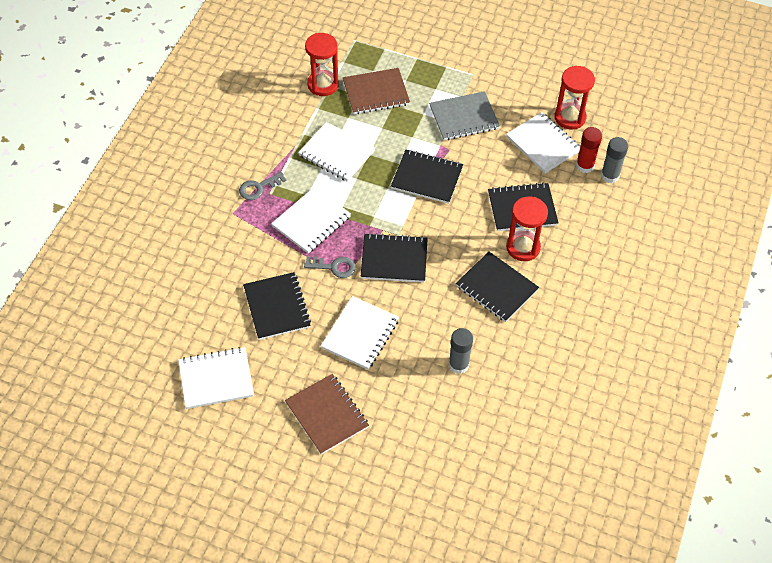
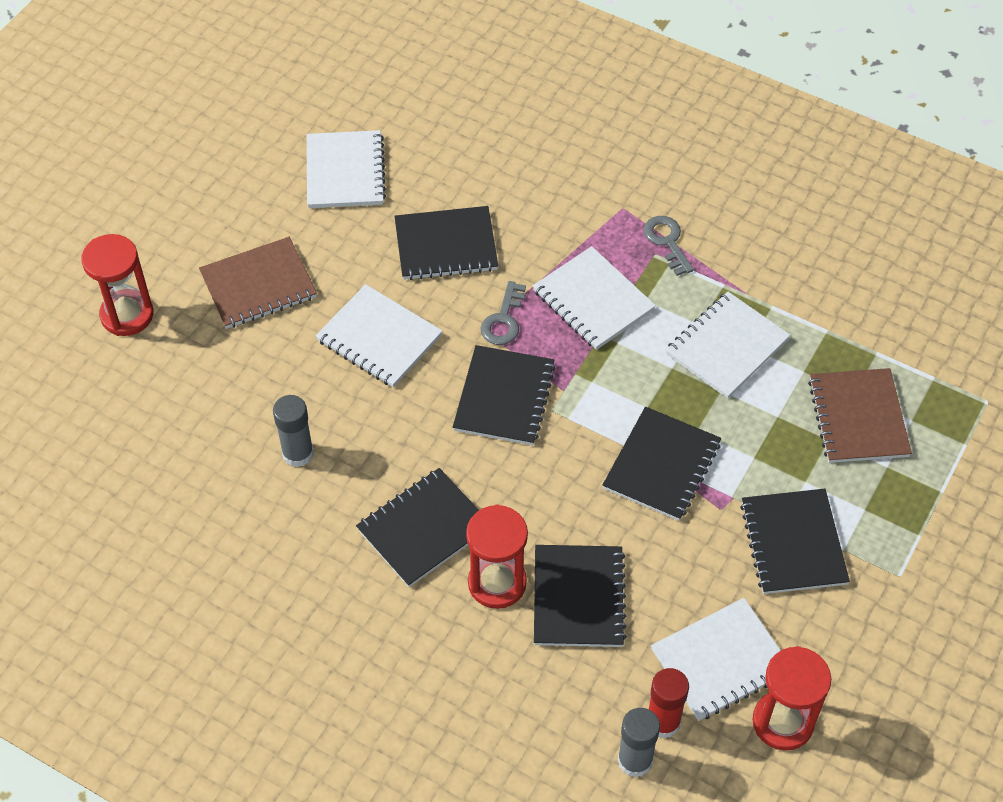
camera: 100 degrees right, 0 degrees up
red hourglass [305,33,339,96] -> red hourglass moved to [81,234,154,336]
grey notebook [429,91,500,140] -> black notebook [740,489,850,594]

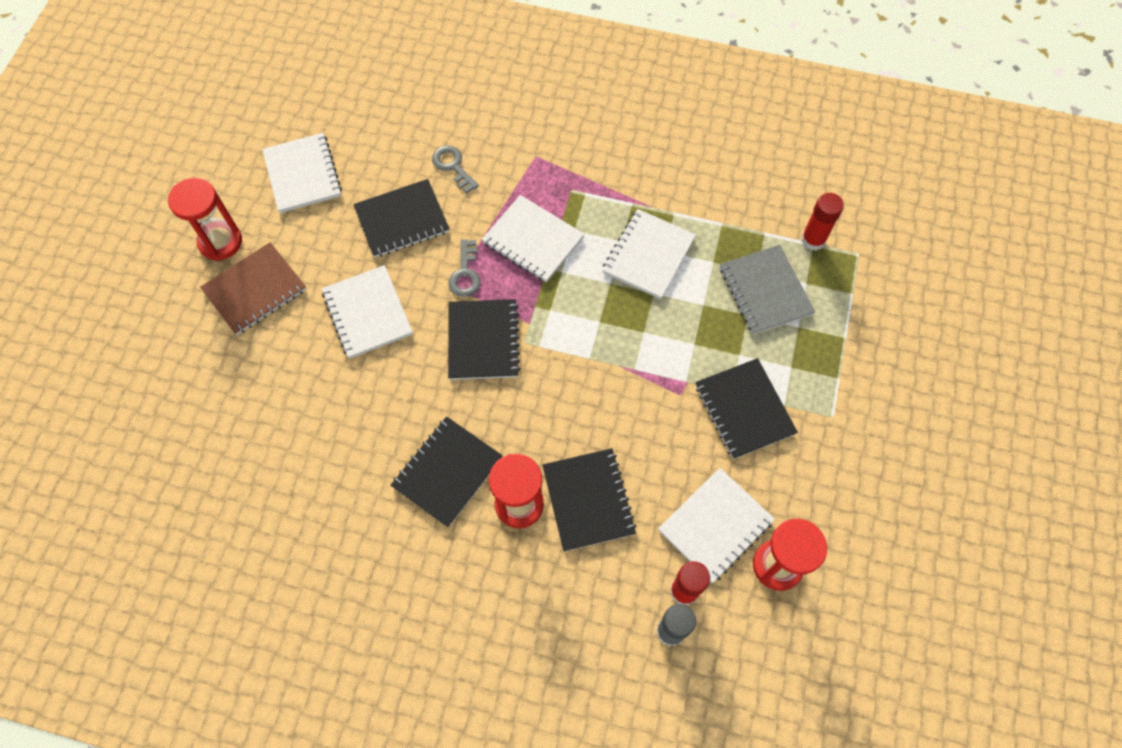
camera: 15 degrees left, 10 degrees up
red hourglass [81,234,154,336] -> red hourglass moved to [168,178,242,261]
grey glue stick [273,395,314,467] -> none
white notebook [316,284,443,387] -> white notebook turned 45 degrees clockwise [322,265,413,359]
black notebook [603,407,721,521] -> none
grey key [643,216,694,276] -> grey key moved to [432,145,479,194]
brown notebook [808,368,912,463] -> grey notebook [720,245,815,335]
none -> red glue stick [801,193,844,250]

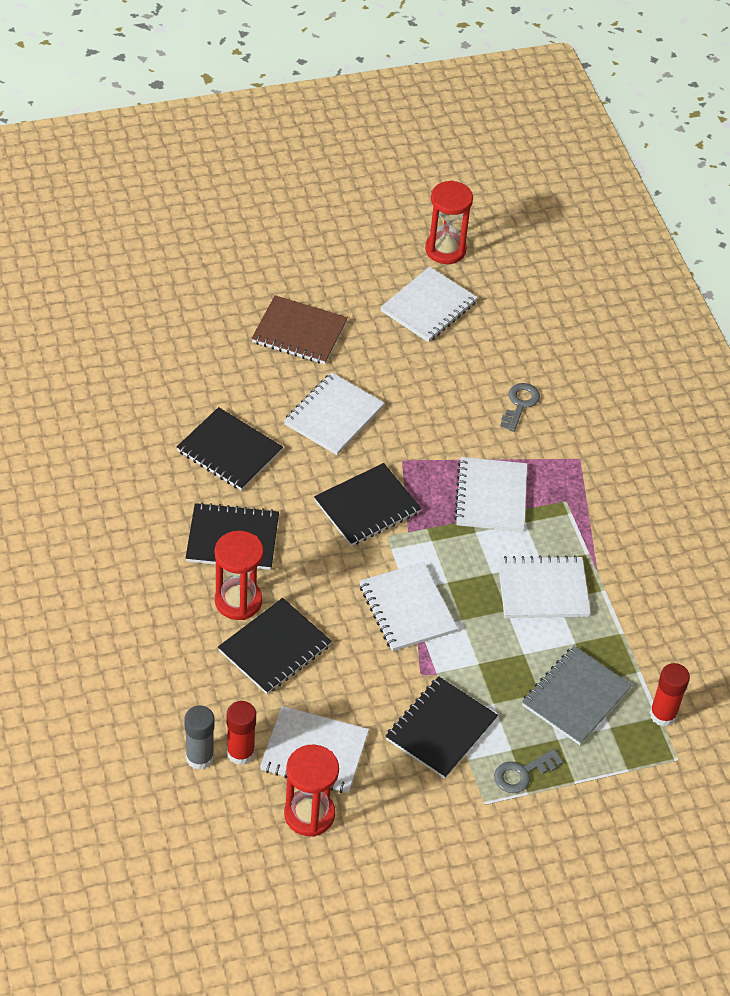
camera: 55 degrees right, 15 degrees down
red hourglass [168,178,242,261] -> red hourglass moved to [425,180,473,264]
black notebook [353,179,449,258] -> black notebook moved to [177,407,283,491]
grey key [449,239,480,297] -> grey key moved to [494,749,563,793]
none -> white notebook [359,562,458,651]

